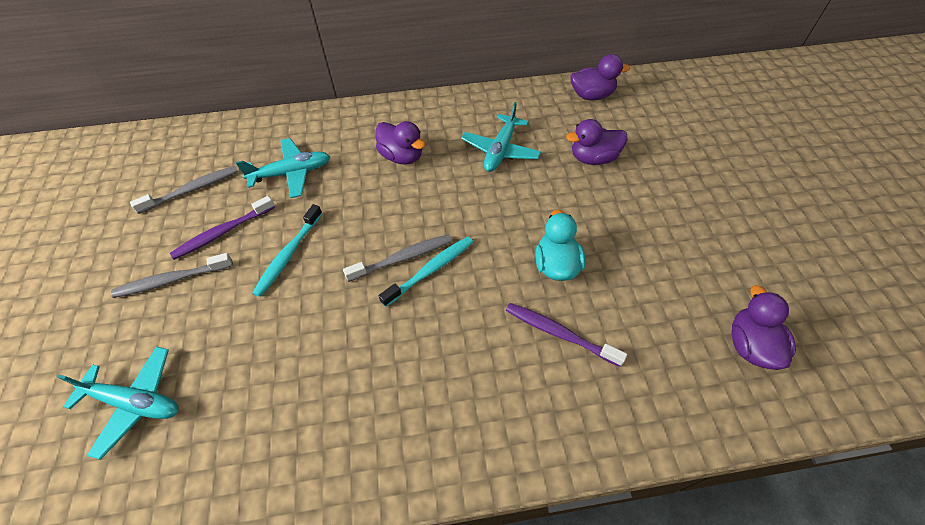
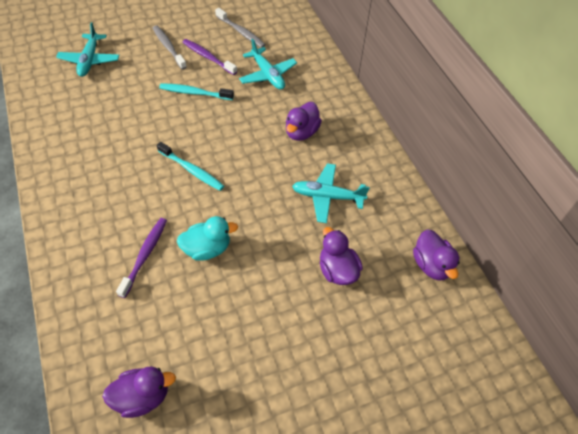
camera: 75 degrees right, 0 degrees up
grey toothbrush [343,234,452,282] -> none

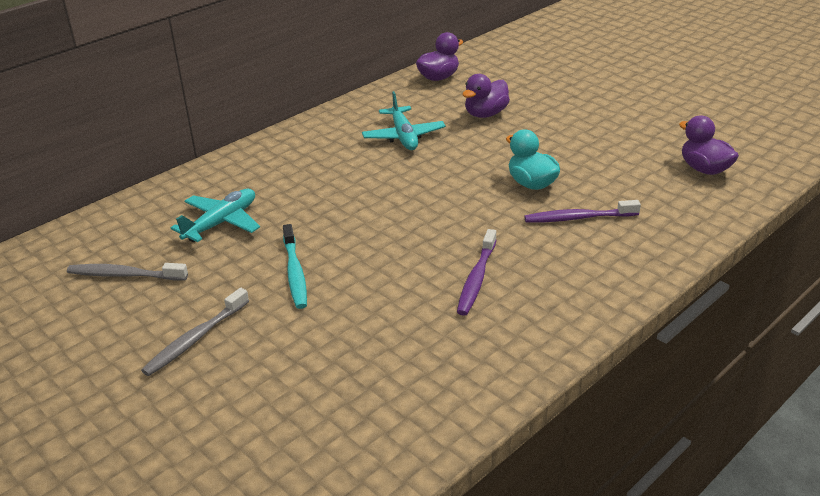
camera: 110 degrees left, 20 degrees down
turquoise plane [56,22,119,77] -> none
turquoise toothbrush [157,142,224,191] -> none
purple toothbrush [182,39,237,75] -> purple toothbrush moved to [457,229,496,316]
grey toothbrush [215,8,266,48] -> grey toothbrush turned 105 degrees counterclockwise [67,263,188,280]
purple duck [286,102,322,141] -> none

